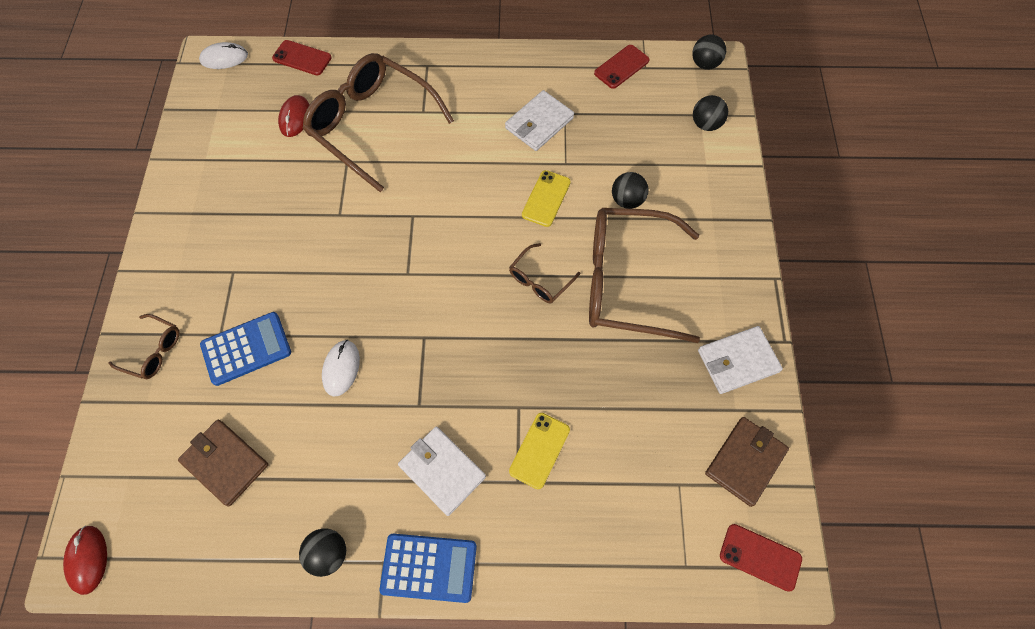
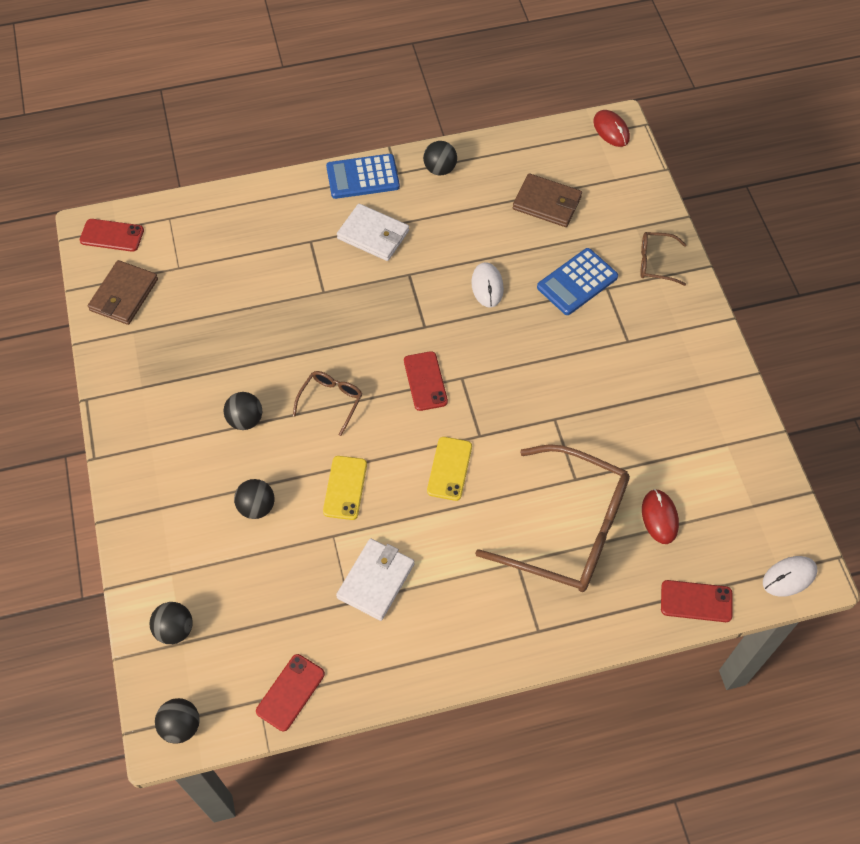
camera: 165 degrees right, 5 degrees down
yellow phone [509,413,570,489] -> yellow phone moved to [427,437,472,501]
brown glasses [589,208,700,343] -> black ball [224,392,262,430]
white wallet [698,326,783,394] -> none
none -> red phone [404,351,448,411]

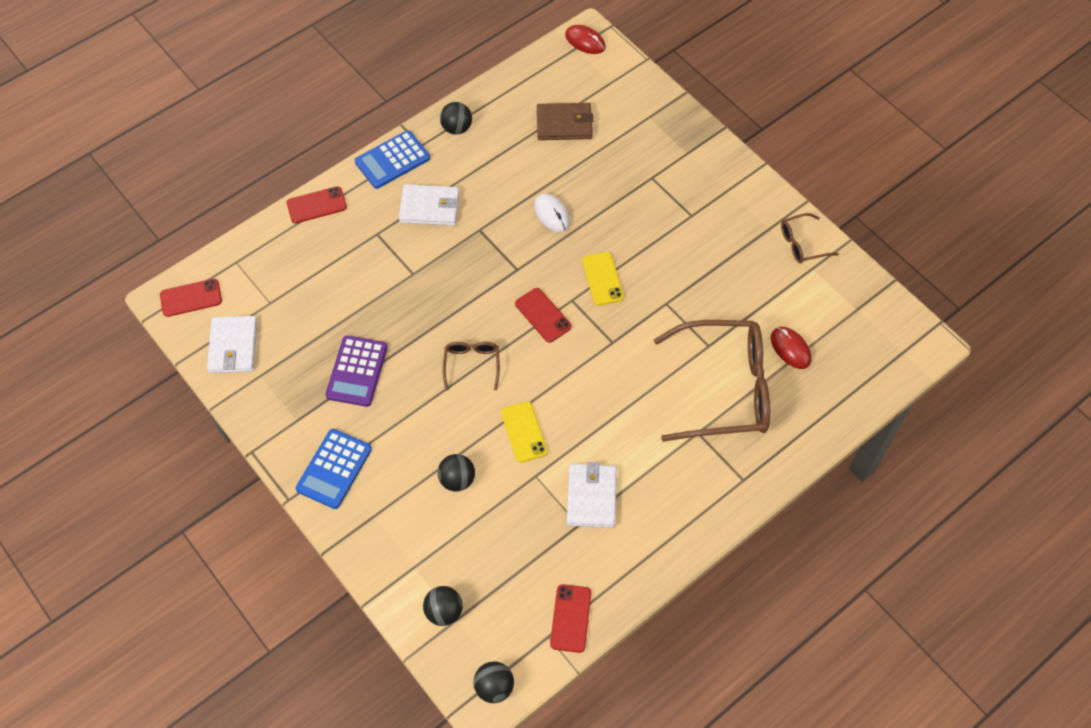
camera: 25 degrees left, 0 degrees up
brown wallet [88,260,158,325] -> white wallet [207,316,257,373]
black ball [224,392,262,430] -> none
yellow phone [427,437,472,501] -> yellow phone moved to [582,252,624,306]
blue calculator [537,248,618,315] -> blue calculator moved to [296,429,372,509]
brown glasses [640,232,687,286] -> brown glasses moved to [781,213,838,263]
red phone [661,580,733,622] -> red phone moved to [286,186,347,223]
white mouse [763,556,817,597] -> none
none -> purple calculator [325,336,388,407]

